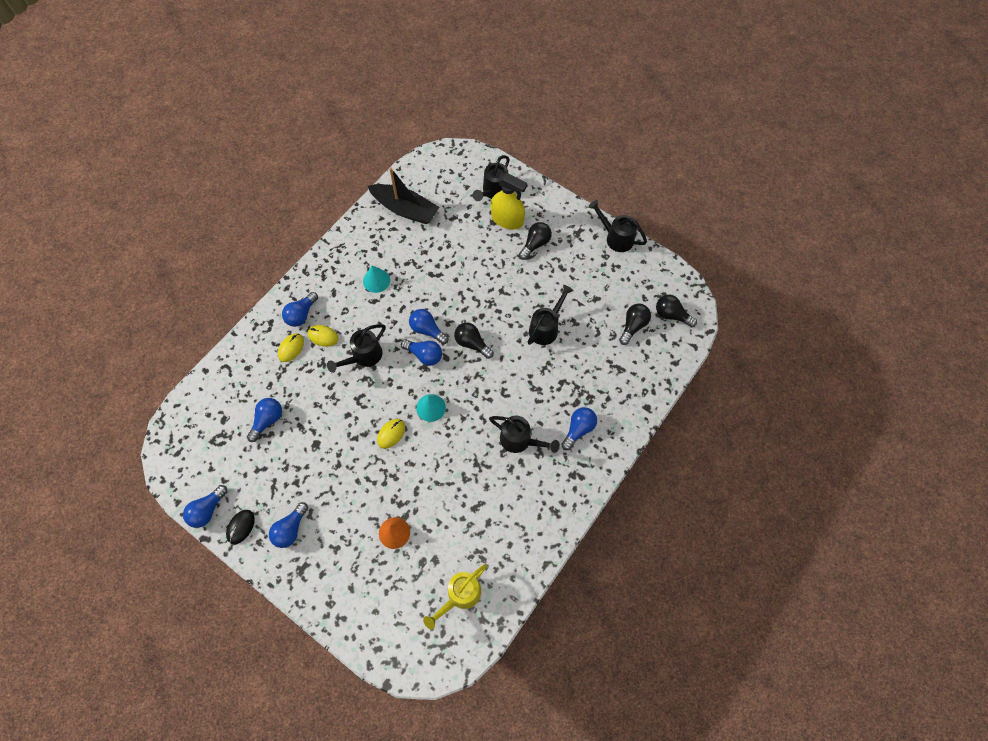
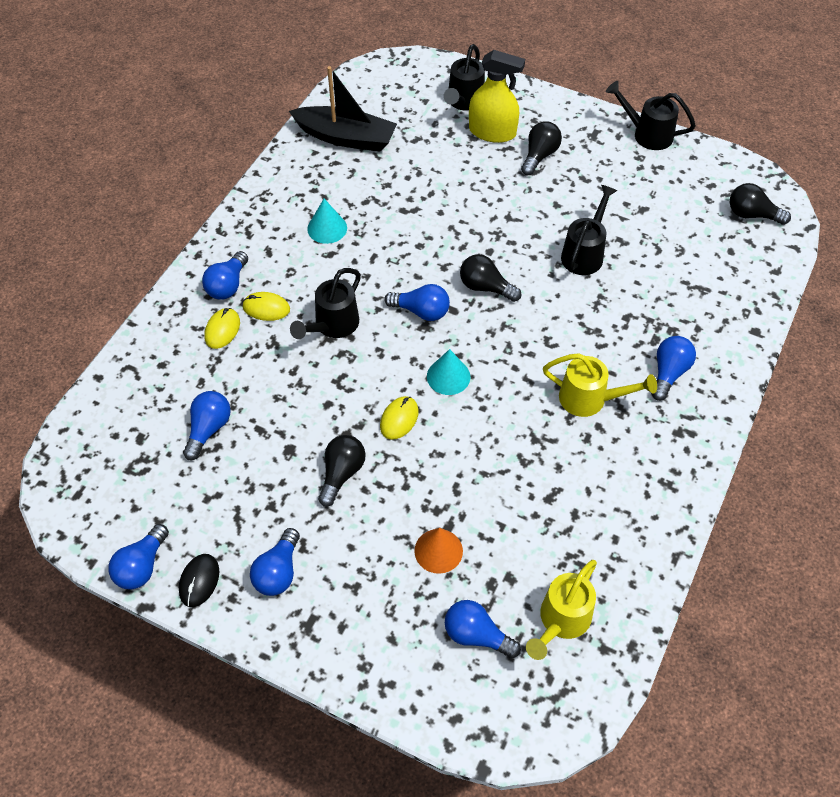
camera: 10 degrees left, 10 degrees down
blue light bulb [409,309,448,344] -> blue light bulb moved to [445,600,521,658]
black watering can [489,416,560,453] -> yellow watering can [543,353,657,417]
black light bulb [619,304,651,345] -> black light bulb moved to [318,435,366,507]

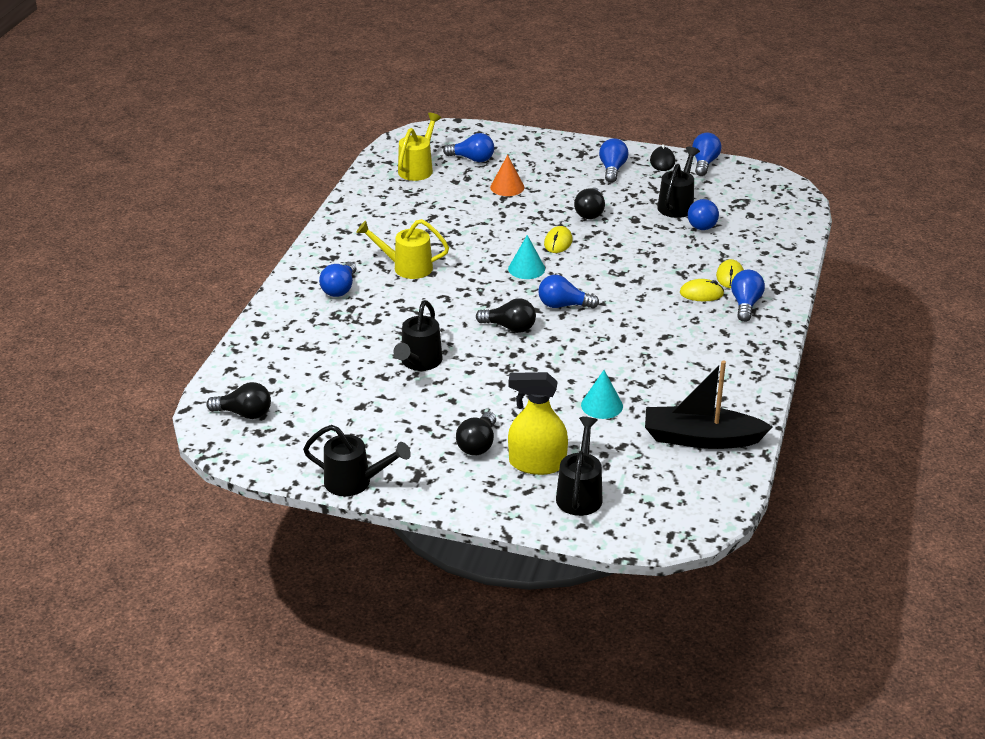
camera: 170 degrees right, 20 degrees down
black watering can [290,268,361,339] -> black watering can moved to [657,147,700,218]
turquoise cone [307,199,347,244] -> turquoise cone moved to [581,370,623,419]

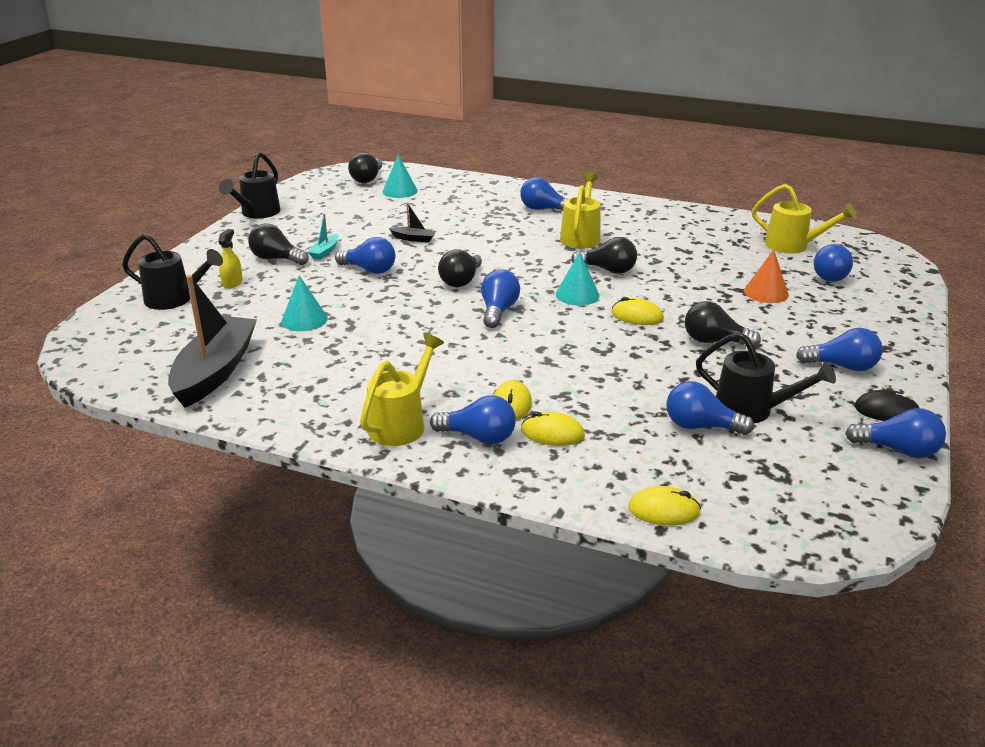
camera: 95 degrees right, 5 degrees down
black watering can [393,300,443,371] -> black boat [389,203,436,242]
yellow spray bottle [508,372,568,475] -> yellow spray bottle [218,229,243,289], size x0.50
none -> turquoise boat [308,214,339,260]
none -> blue light bulb [335,237,396,274]
none -> yellow watering can [360,334,444,446]
none -> turquoise cone [383,155,418,198]
none -> black light bulb [571,237,637,274]
none -> yellow mouse [628,486,701,525]

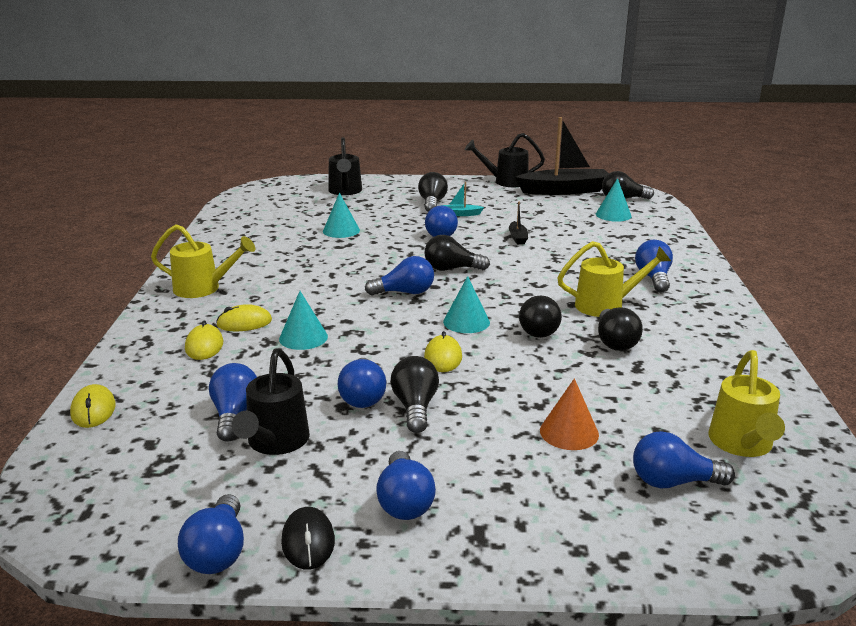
camera: 70 degrees right, 5 degrees down
black boat [168,275,257,407] -> black boat moved to [515,117,609,195]
yellow spray bottle [218,229,243,289] -> none
blue light bulb [430,395,516,444] -> blue light bulb moved to [338,358,386,408]
none -> turquoise cone [279,291,328,350]
none -> black light bulb [598,307,643,351]

